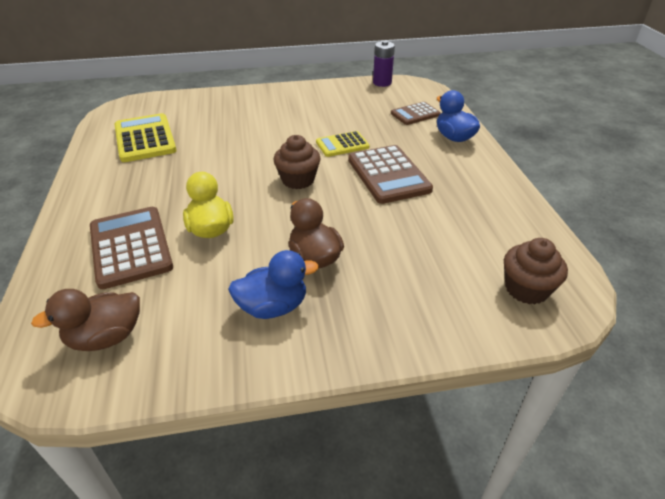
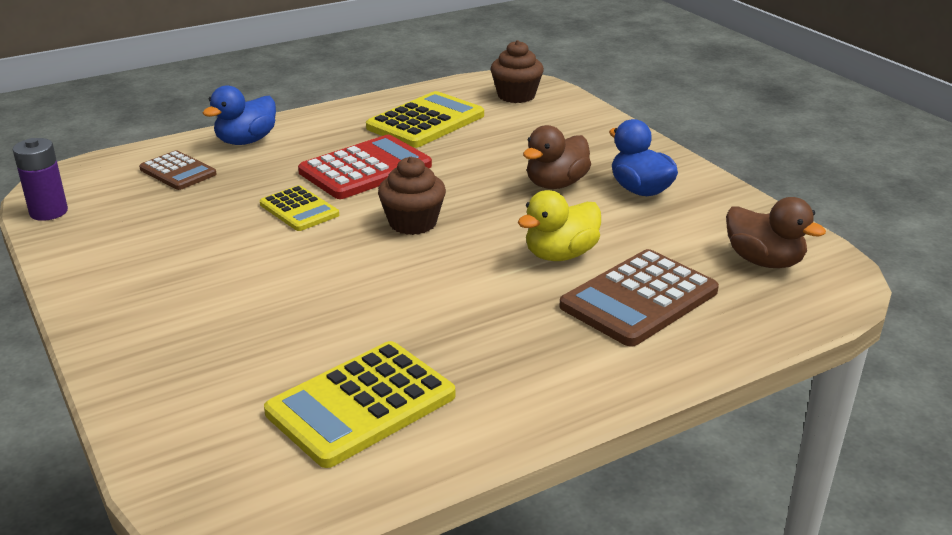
camera: 110 degrees left, 10 degrees down
brown calculator [348,145,433,204] -> red calculator [298,135,432,199]
none -> yellow calculator [366,91,484,148]

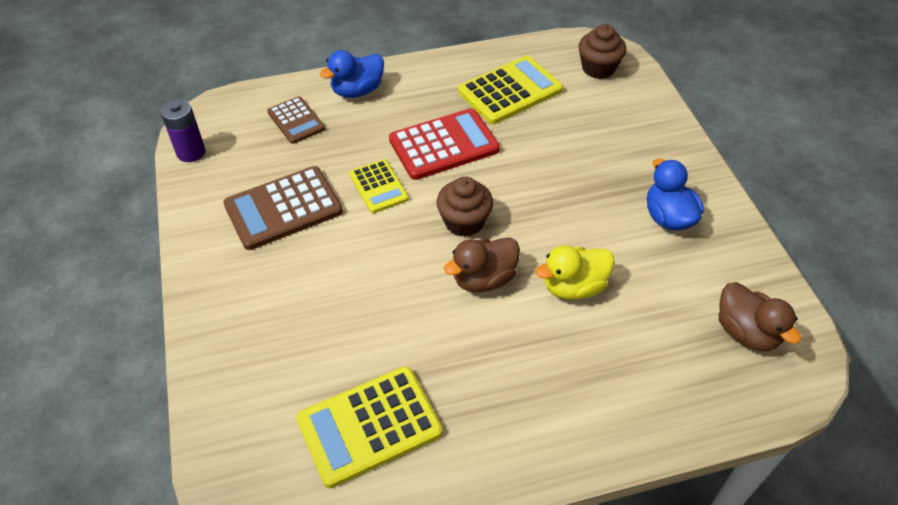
camera: 15 degrees right, 20 degrees up
brown duck [523,125,591,189] -> brown duck moved to [444,237,520,292]
brown calculator [559,249,719,347] -> brown calculator moved to [223,166,343,250]

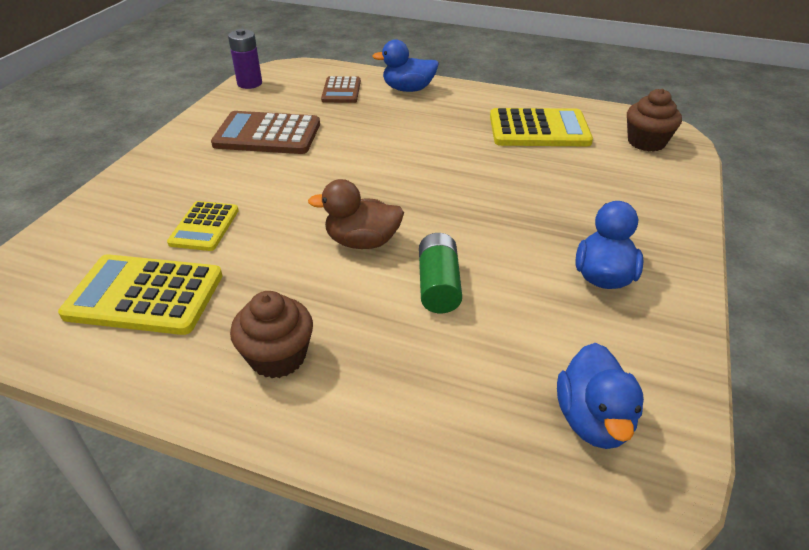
camera: 35 degrees right, 10 degrees down
yellow calculator [349,159,409,213] -> yellow calculator moved to [167,201,239,251]
red calculator [389,108,500,180] -> none
brown cupcake [437,177,493,237] -> brown cupcake moved to [230,291,313,378]
yellow duck [536,245,615,300] -> green battery [419,233,462,313]
brown duck [719,282,801,351] -> blue duck [557,343,644,449]

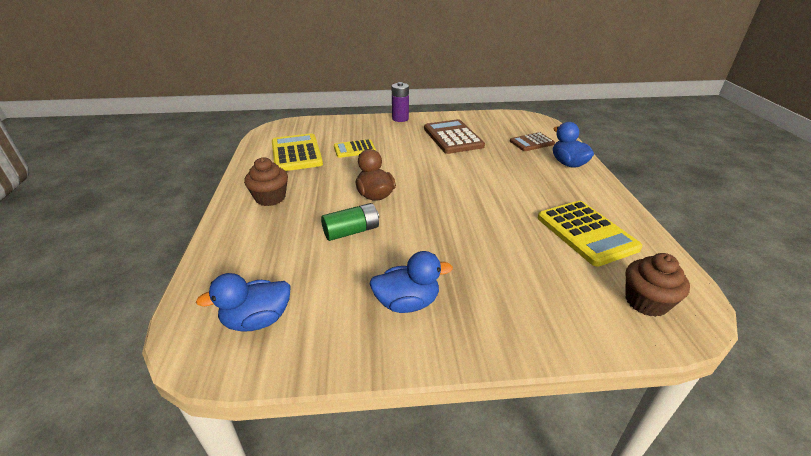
camera: 65 degrees right, 5 degrees down
purple battery [228,29,262,89] -> purple battery moved to [392,82,409,122]

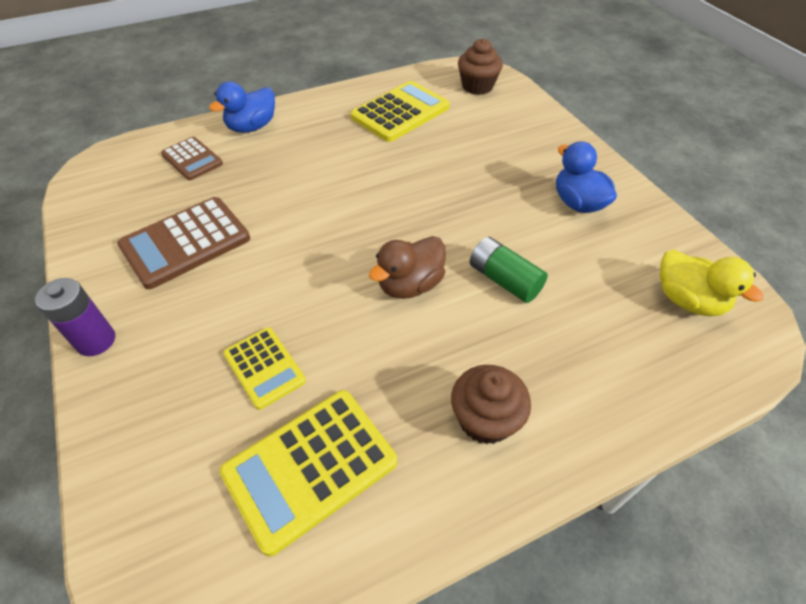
camera: 110 degrees left, 15 degrees up
blue duck [196,273,291,331] -> yellow duck [660,250,763,316]

